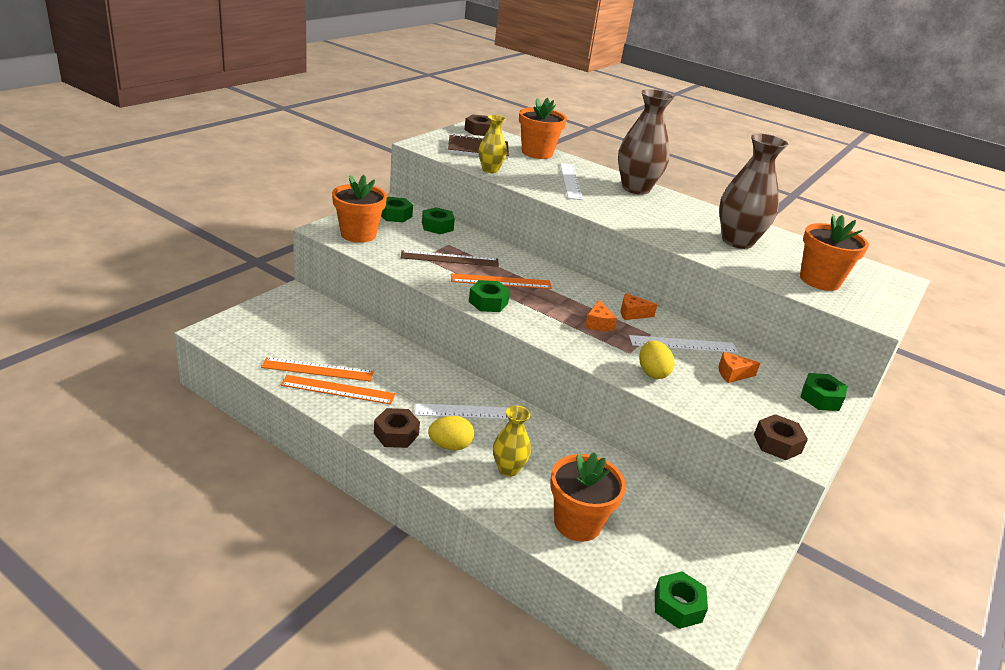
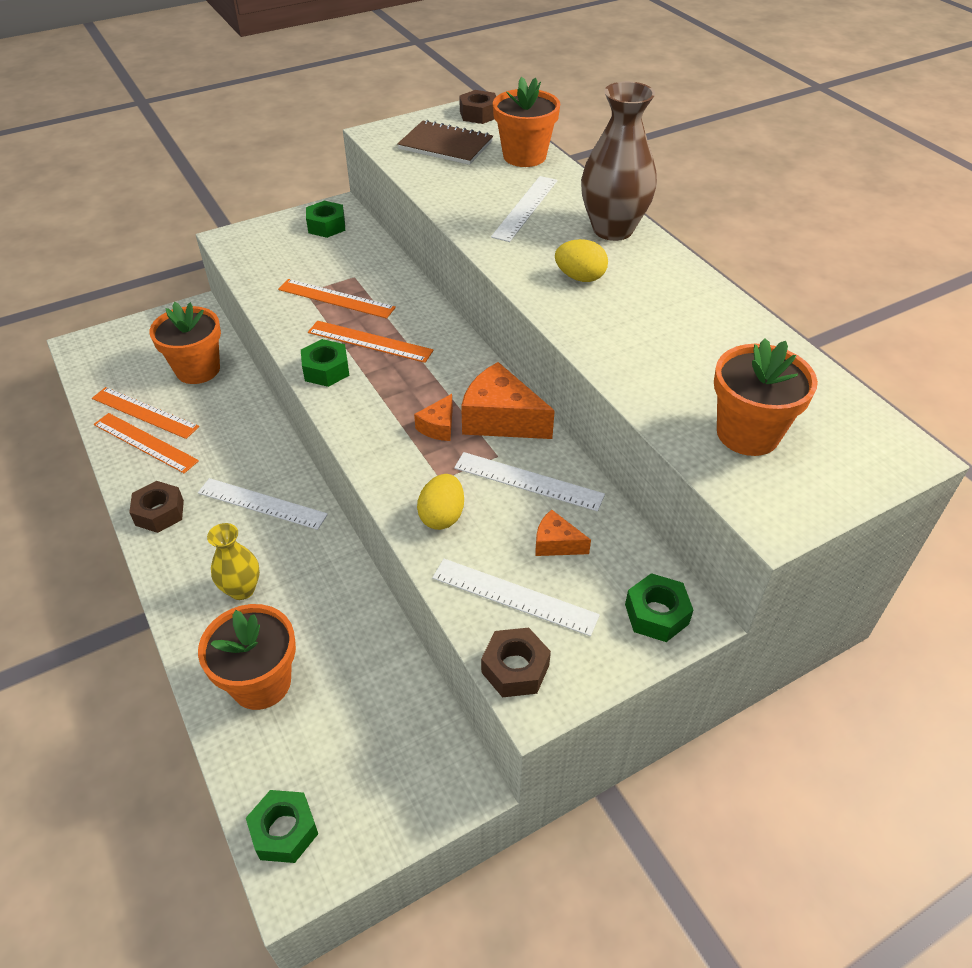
camera: 30 degrees right, 15 degrees up
orange flower pot [332,175,387,243] -> orange flower pot moved to [149,302,221,384]
brown ruler [401,250,499,267] -> orange ruler [278,279,396,319]
green nut [422,207,455,234] -> none
yellow egg [428,416,474,450] -> yellow egg moved to [555,239,608,282]
yellow vase [478,115,507,173] -> none
orange cheese [621,293,658,320] -> orange cheese [461,362,555,439], size x1.90
brown vase [719,134,788,249] -> none
none -> white ruler [432,559,600,636]

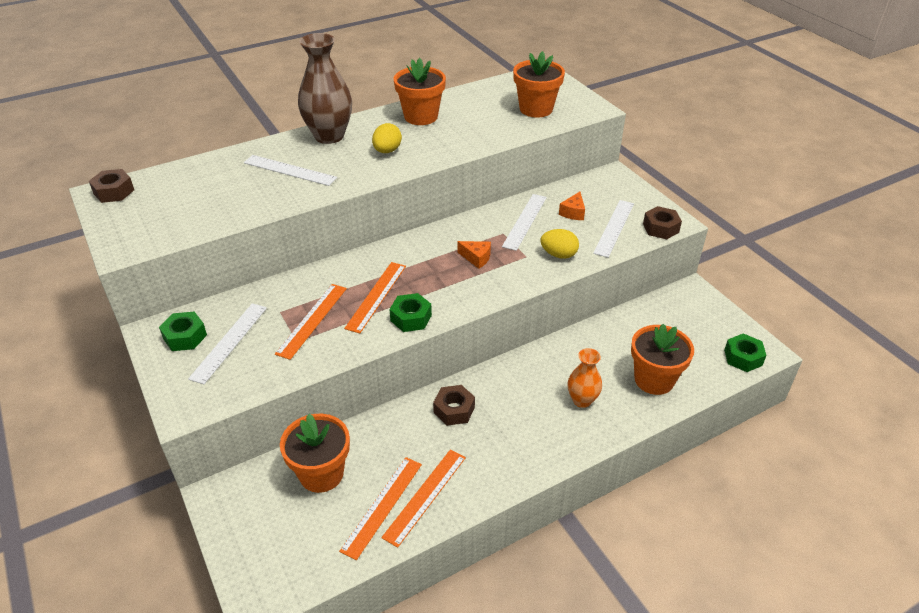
camera: 90 degrees left, 5 degrees down
brown nut [129,481,184,533] -> brown nut moved to [433,385,475,426]
white ruler [198,478,328,530] -> white ruler moved to [188,303,267,384]
yellow vase [207,523,260,600] -> orange vase [568,348,602,408]
brown notebook [397,120,493,165] -> none
orange cheese [461,362,555,439] -> none
orange flower pot [493,77,560,167] -> orange flower pot moved to [394,58,446,125]
green nut [625,573,693,642] -> none

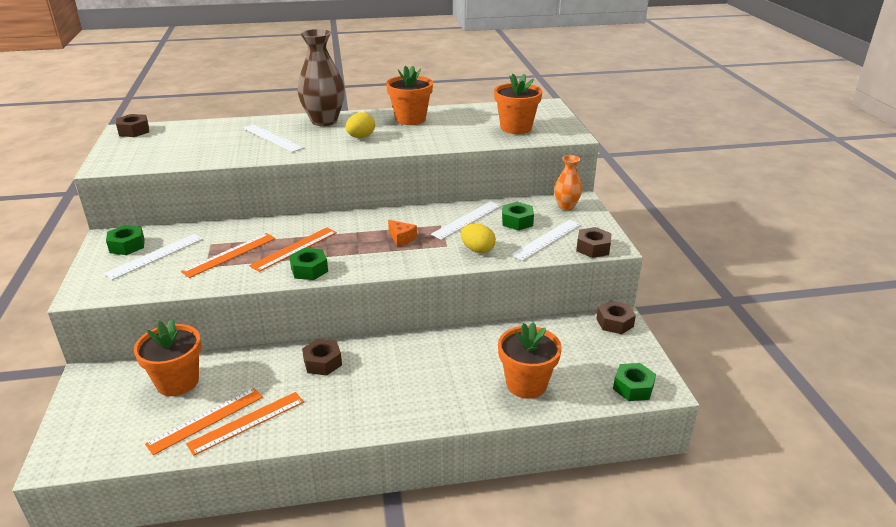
camera: 20 degrees right, 10 degrees down
orange cheese [559,192,585,220] -> green nut [502,202,534,230]
orange vase [568,348,602,408] -> orange vase moved to [554,155,582,210]
none -> brown nut [596,300,636,334]

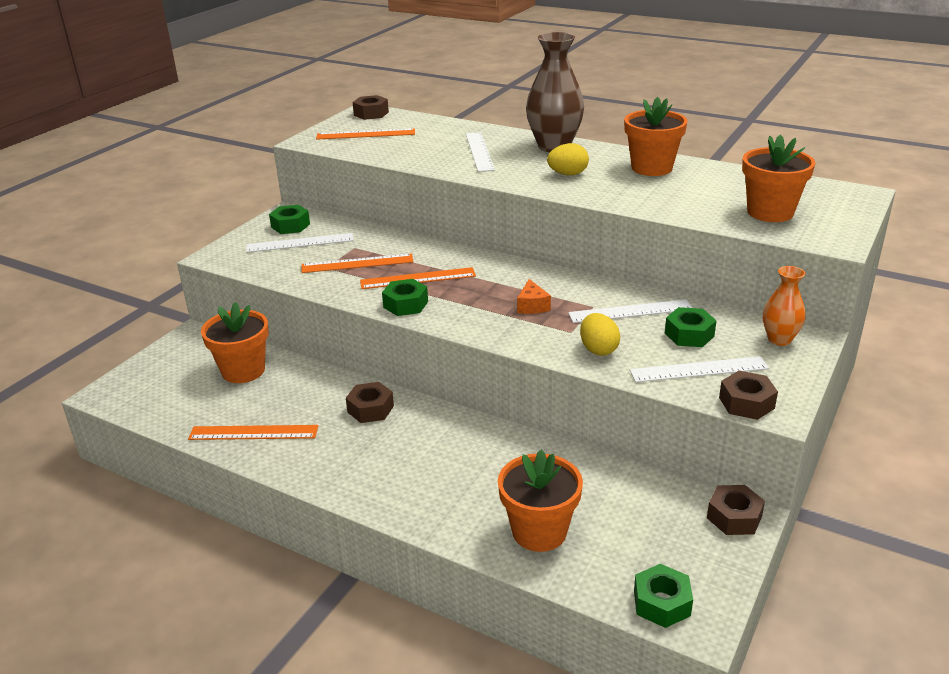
camera: 40 degrees right, 0 degrees up
orange ruler [145,388,263,455] -> orange ruler moved to [316,128,415,140]

